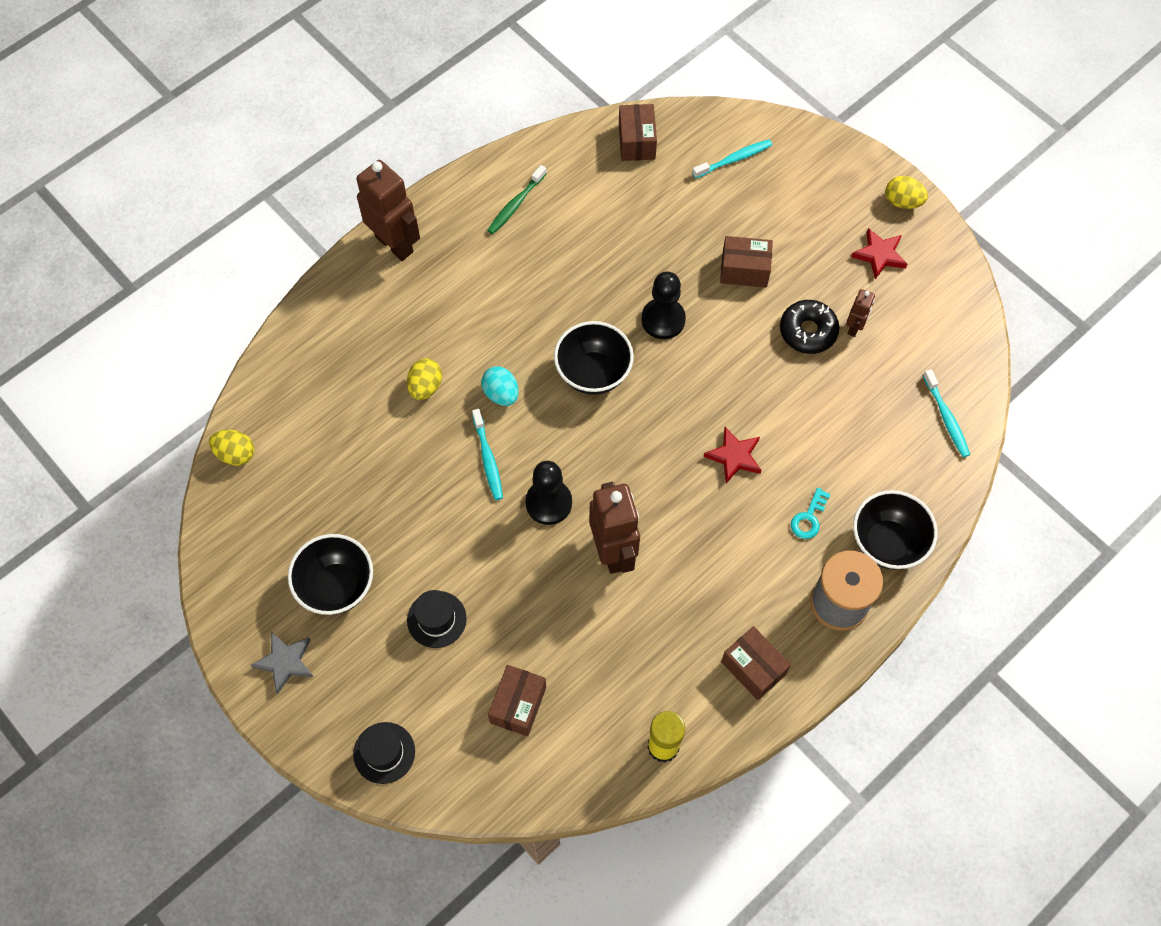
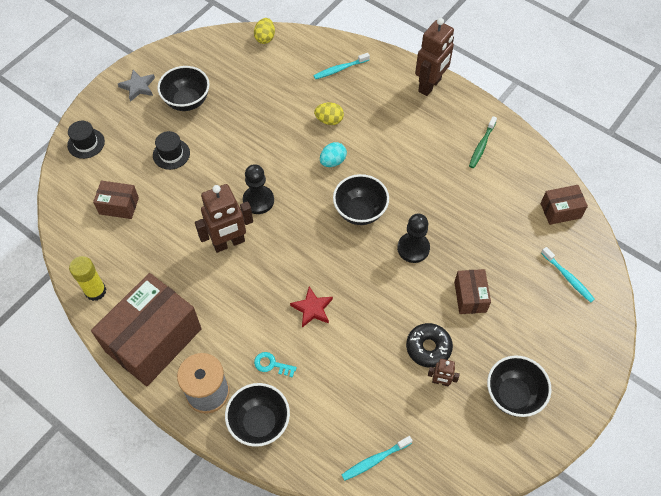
camera: 80 degrees right, 5 degrees down
turquoise toothbrush [472,409,503,500] -> turquoise toothbrush moved to [313,53,370,79]
green toothbrush [487,165,547,234] -> green toothbrush turned 90 degrees counterclockwise [469,116,497,168]
brown box [721,626,791,700] -> brown box [91,273,202,386], size x2.11
red star [851,228,908,279] -> black bowl [487,355,551,417]
yellow egg [885,176,928,209] -> none

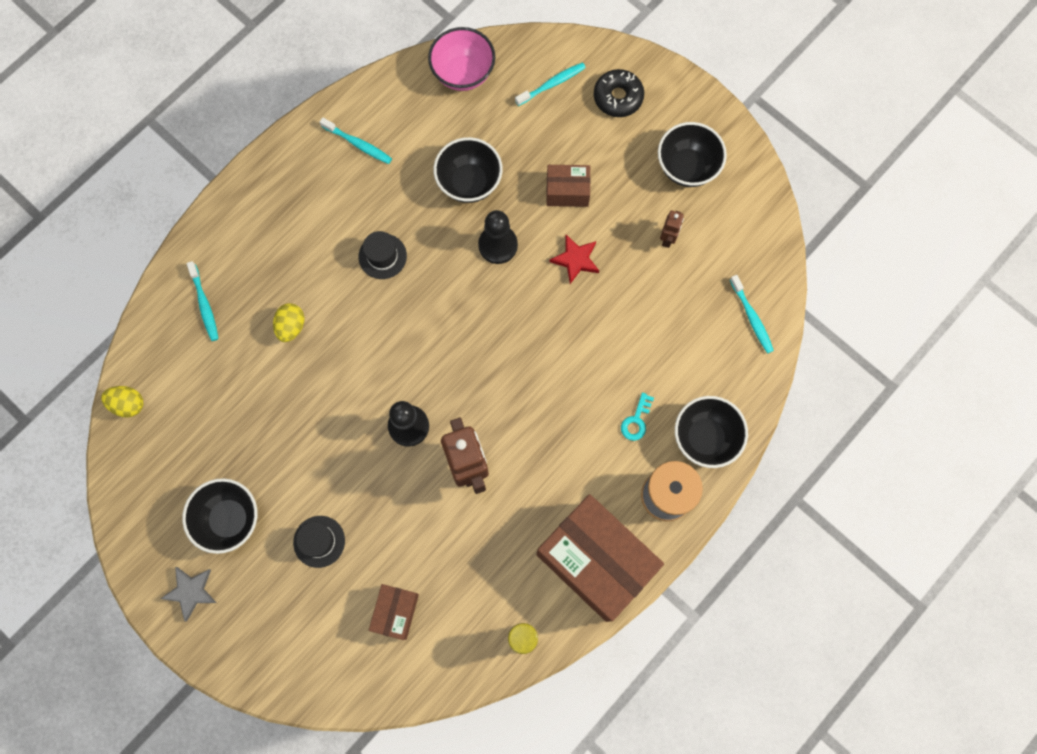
camera: 85 degrees left, 15 degrees up
black hat [67,121,105,159] -> black hat moved to [358,231,407,279]
red star [290,287,333,328] -> red star moved to [550,235,599,284]
turquoise egg [320,142,347,167] -> none
black bowl [333,174,389,225] -> black bowl moved to [434,137,503,203]
black donut [406,323,453,367] -> black donut moved to [594,69,644,117]
brown robot [415,18,454,96] -> none
green toothbrush [469,116,497,168] -> turquoise toothbrush [320,118,392,164]
brown box [541,185,588,225] -> pink bowl [428,27,495,91]

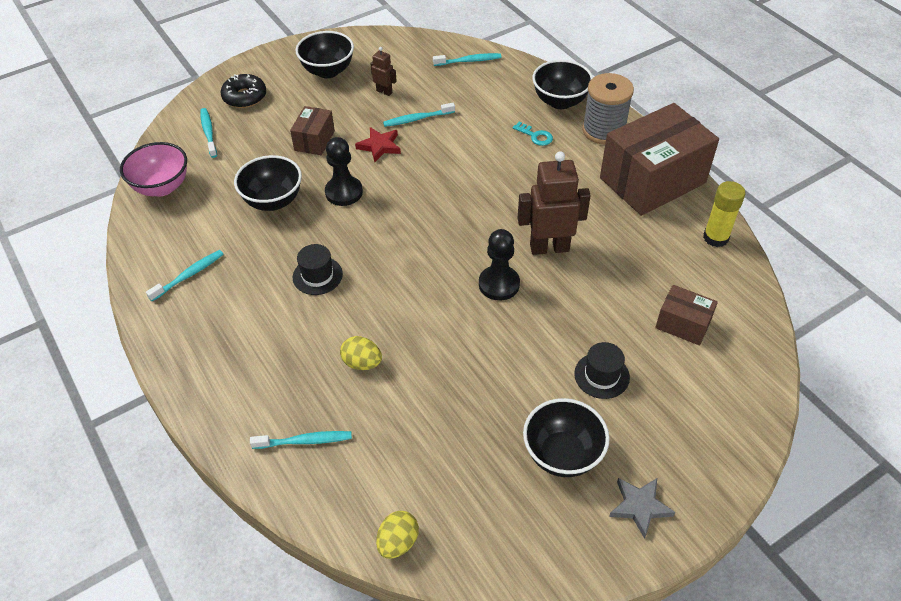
camera: 75 degrees left, 25 degrees down
none -> turquoise toothbrush [383,103,455,127]

